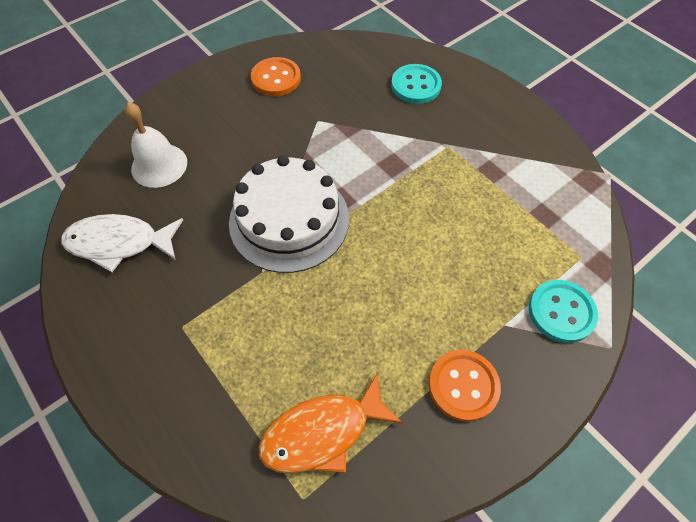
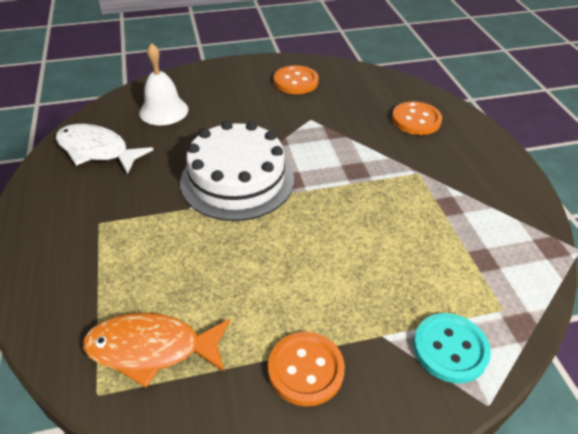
camera: 25 degrees right, 15 degrees down
turquoise button [391,64,442,104] -> orange button [392,101,442,135]

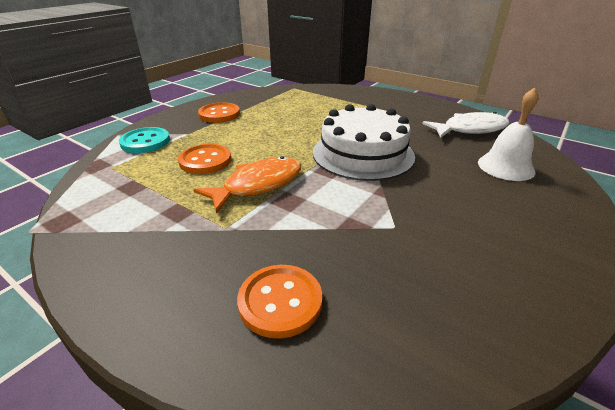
camera: 140 degrees right, 10 degrees down
orange fish [83,313,230,387] -> orange fish moved to [193,156,301,213]
orange button [274,65,319,94] -> orange button moved to [178,144,232,174]

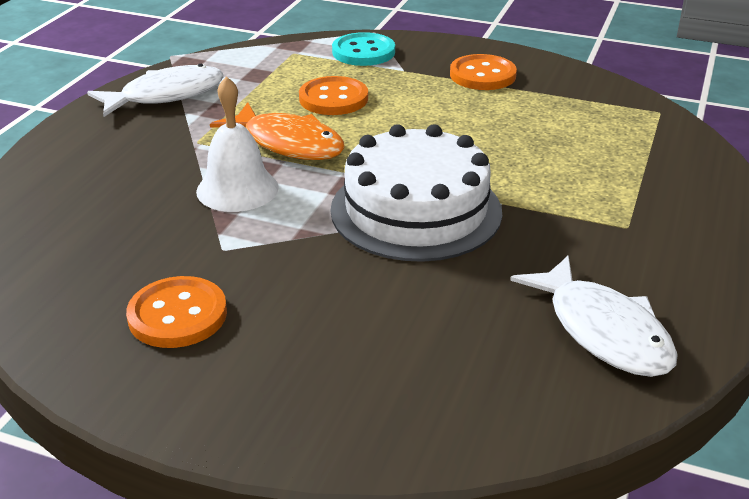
camera: 75 degrees right, 0 degrees up
orange button [237,265,322,339] -> orange button moved to [126,276,227,348]
white bell [478,88,539,181] -> white bell moved to [196,76,279,212]
none -> white fish [87,64,224,117]

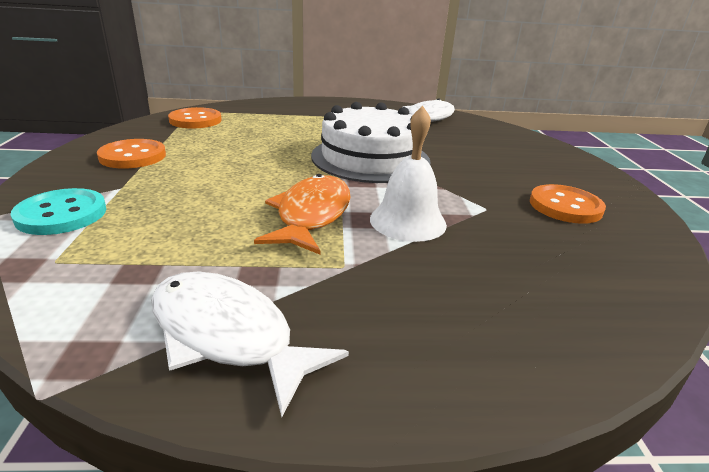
camera: 115 degrees left, 5 degrees down
orange button [299,76,368,115] -> orange button moved to [168,107,222,128]

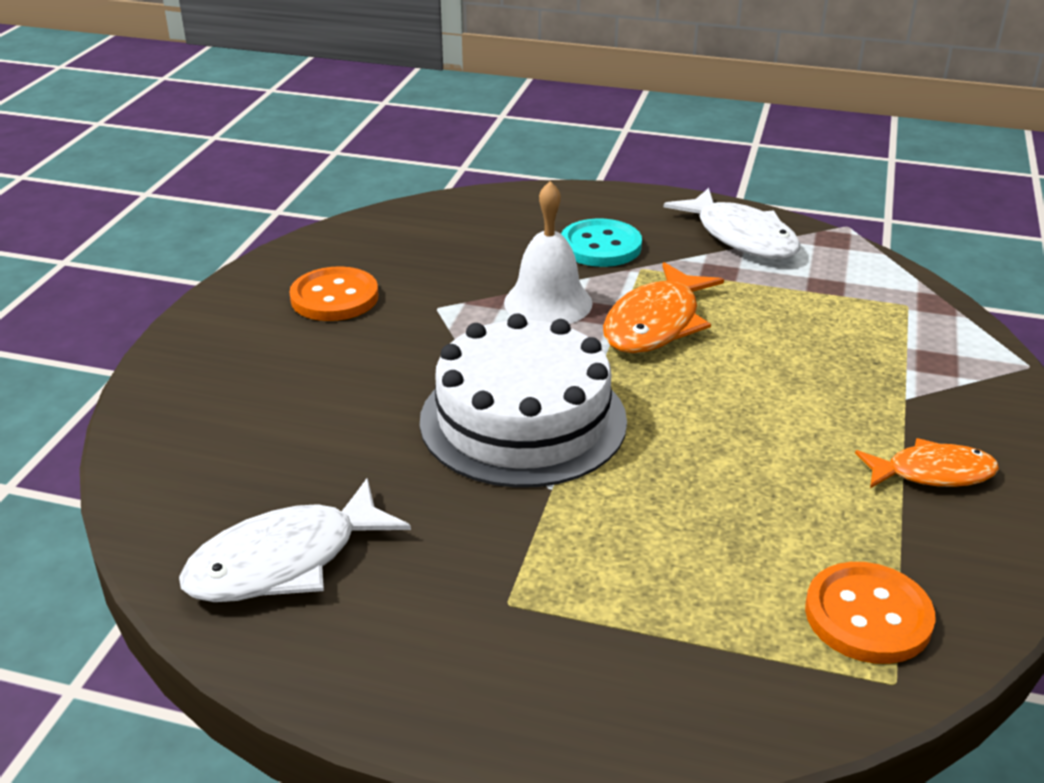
camera: 160 degrees left, 5 degrees up
turquoise button [11,188,106,235] -> turquoise button moved to [561,218,642,267]
orange button [97,139,166,169] -> orange fish [855,438,999,488]

